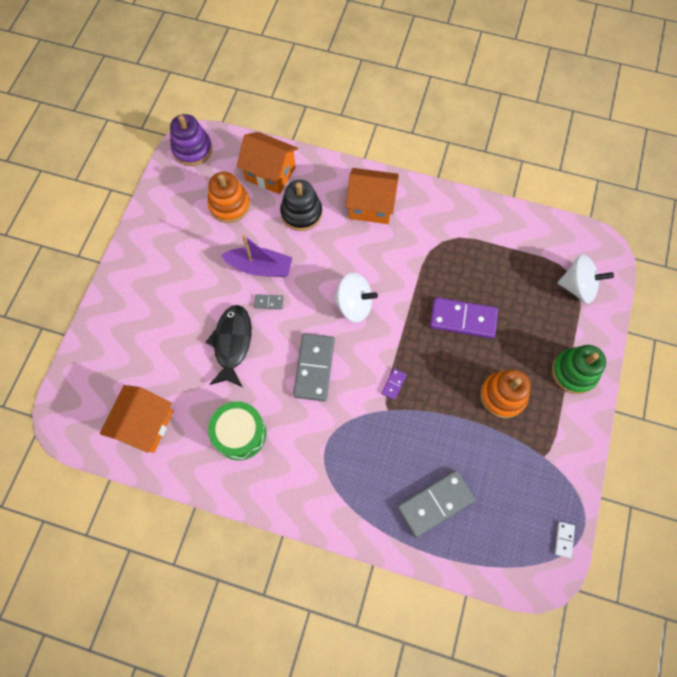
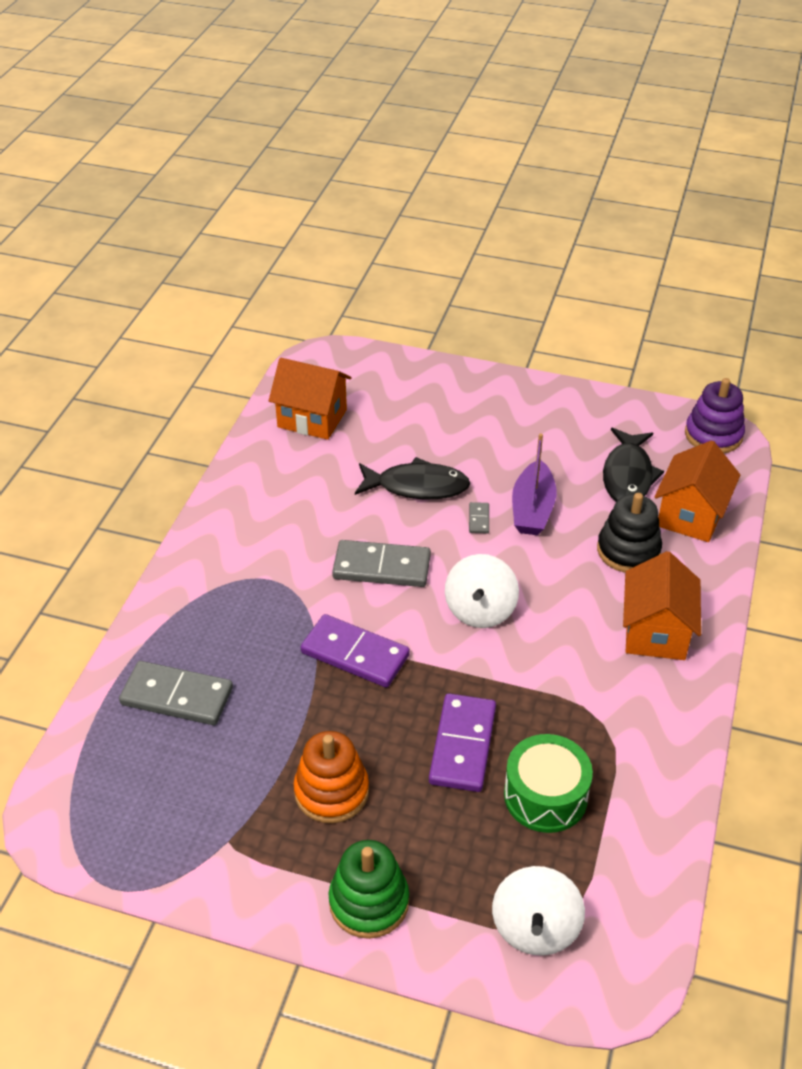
camera: 90 degrees right, 25 degrees down
orange stacking toy [207,172,250,223] -> black fish [603,428,664,502]
green drum [208,401,266,460] -> green drum moved to [504,734,593,833]
purple domino [381,368,407,400] -> purple domino [301,614,410,688], size x2.26
grey domino [397,470,475,538] -> grey domino turned 45 degrees counterclockwise [119,661,233,725]
white domino [555,522,575,558] -> none

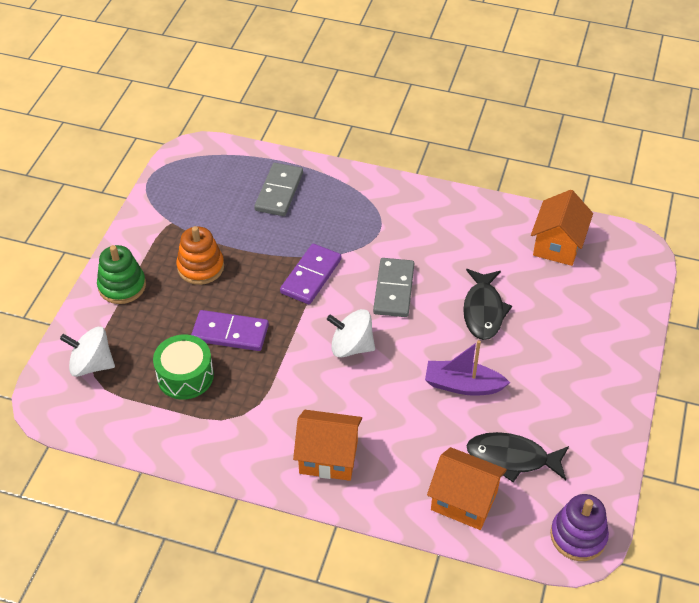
camera: 90 degrees right, 5 degrees up
grey domino [469,502,489,534] -> none
black stacking toy [597,493,662,573] -> none

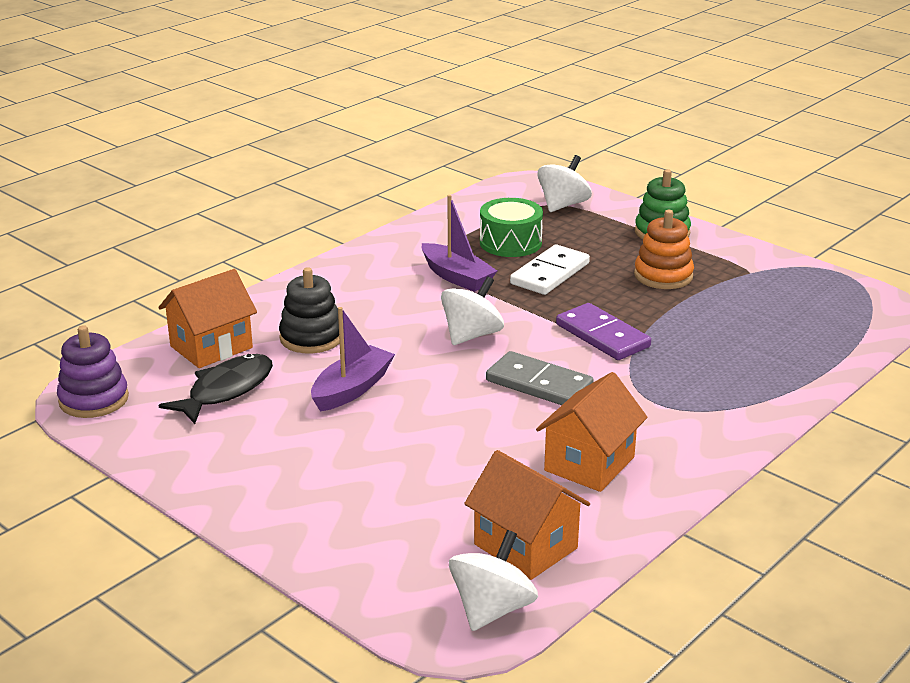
camera: 115 degrees right, 20 degrees down
purple domino [191,310,269,351] -> white domino [510,245,590,295]
grey domino [254,163,303,216] -> none
orange house [293,410,362,481] -> orange house moved to [536,372,648,492]
black fish [463,269,512,340] -> none
none -> black stacking toy [279,267,340,353]
none -> purple boat [422,195,497,292]
none -> white spinning top [449,530,538,631]

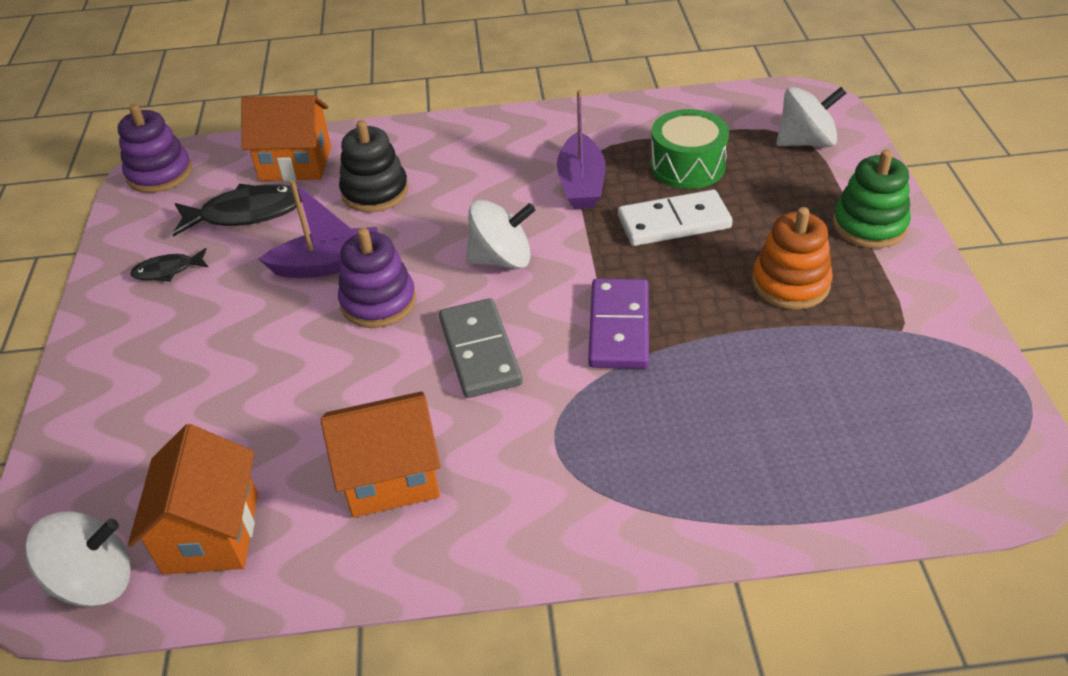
camera: 45 degrees right, 15 degrees up
none -> black fish [130,248,208,282]
none -> purple stacking toy [338,228,416,328]

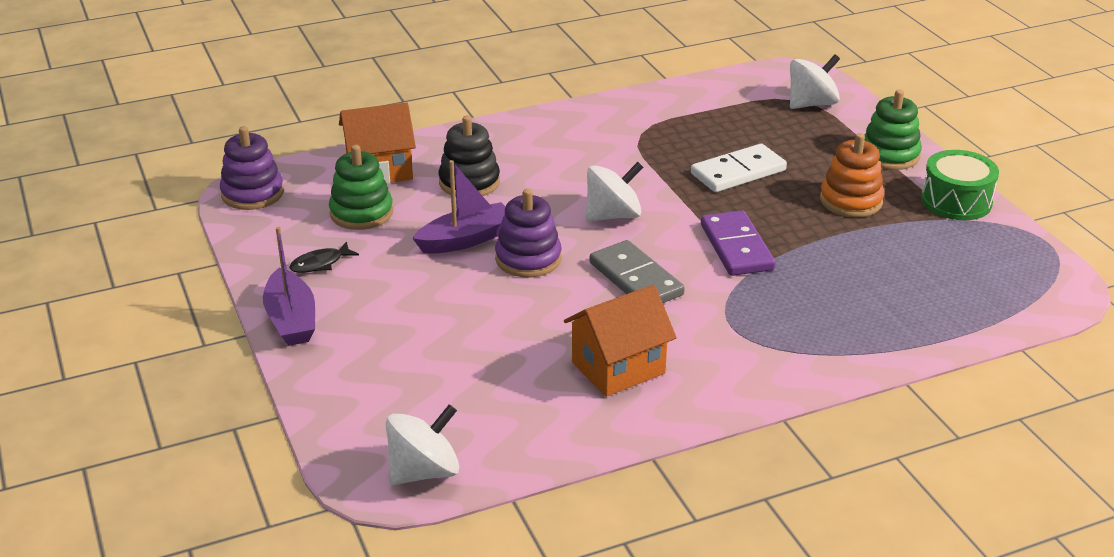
camera: 20 degrees left, 10 degrees down
orange house [128,424,258,575] -> none
black fish [173,184,302,237] -> green stacking toy [329,145,393,230]
purple boat [557,90,606,209] -> purple boat moved to [263,227,315,346]
green drum [650,109,729,189] -> green drum moved to [921,150,999,220]

